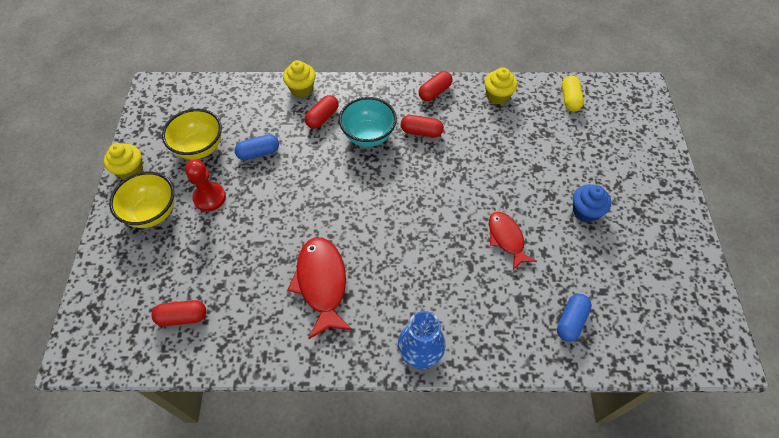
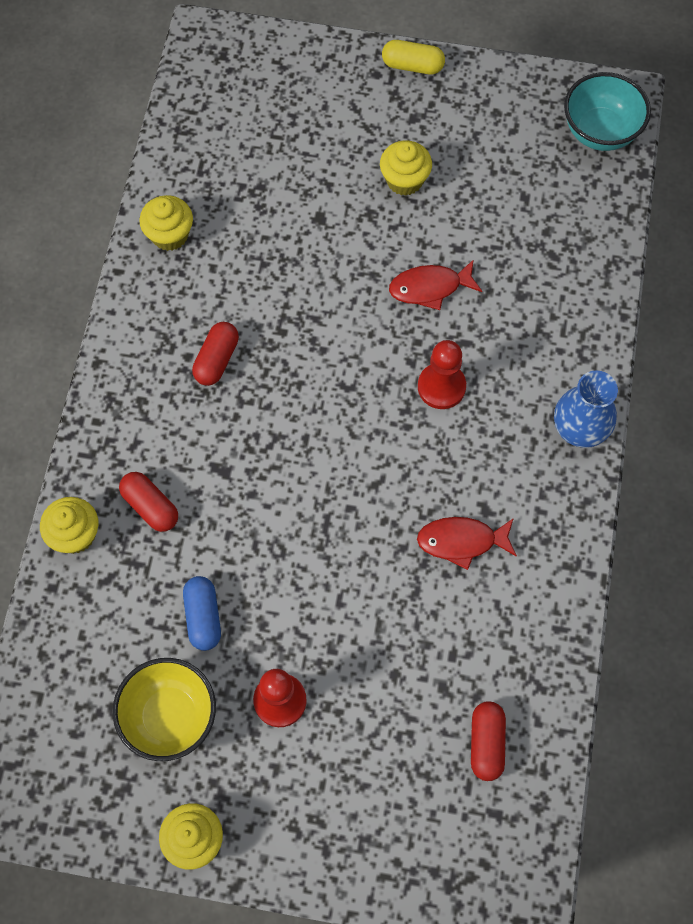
camera: 80 degrees left, 10 degrees up
yellow bowl [109,172,174,228] -> none
red fish [288,237,353,339] -> red fish [417,517,517,570], size x0.64
turquoise bowl [339,97,397,147] -> turquoise bowl moved to [564,72,651,151]
red capsule [419,71,452,101] -> none
blue capsule [557,294,592,342] -> none
yellow capsule [562,76,584,112] -> yellow capsule moved to [382,40,445,75]
blue cupcake [573,184,611,223] -> yellow cupcake [380,140,432,196]
none -> red pawn [418,340,466,409]

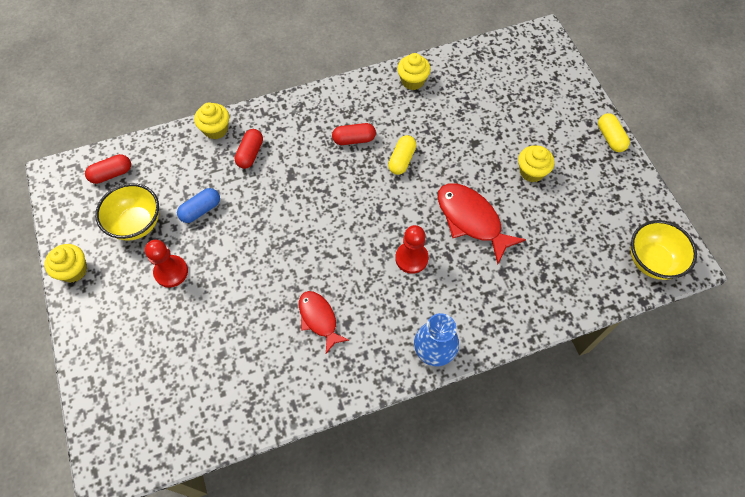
camera: 60 degrees right, 5 degrees down
red fish [389,259,482,310] -> red fish [438,184,526,264], size x1.57
red capsule [471,702,506,781] -> red capsule moved to [85,154,131,184]
turquoise bowl [564,72,651,151] -> yellow bowl [631,220,697,280]
none -> yellow capsule [388,135,417,175]

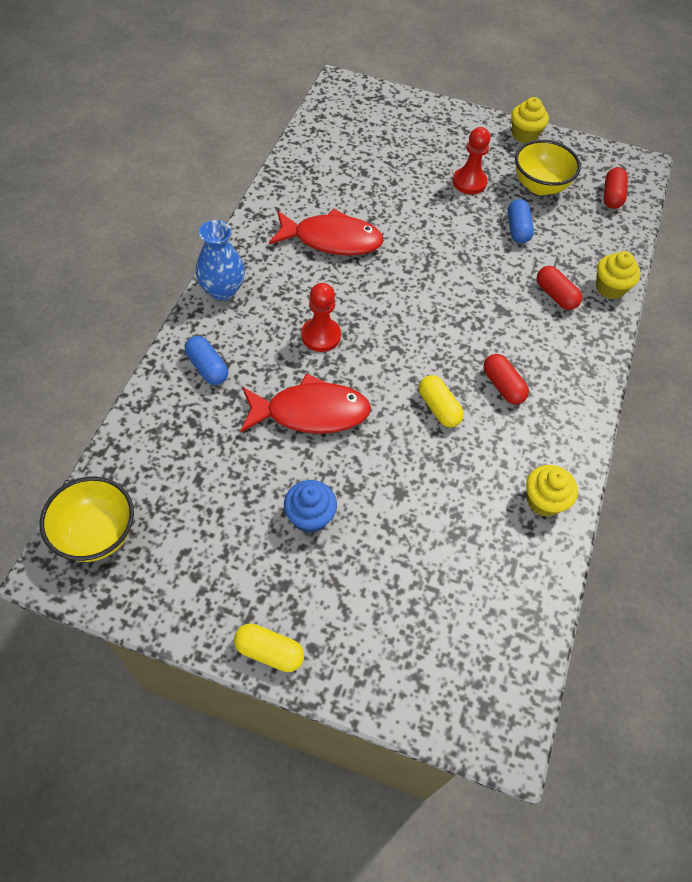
camera: 125 degrees right, 5 degrees down
red fish [299,291,349,354] -> red fish [269,208,384,256], size x1.57
red capsule [332,123,376,145] -> red capsule turned 60 degrees counterclockwise [483,354,529,405]
yellow cupcake [518,145,555,182] -> blue cupcake [284,480,337,533]
none -> blue capsule [185,336,228,385]

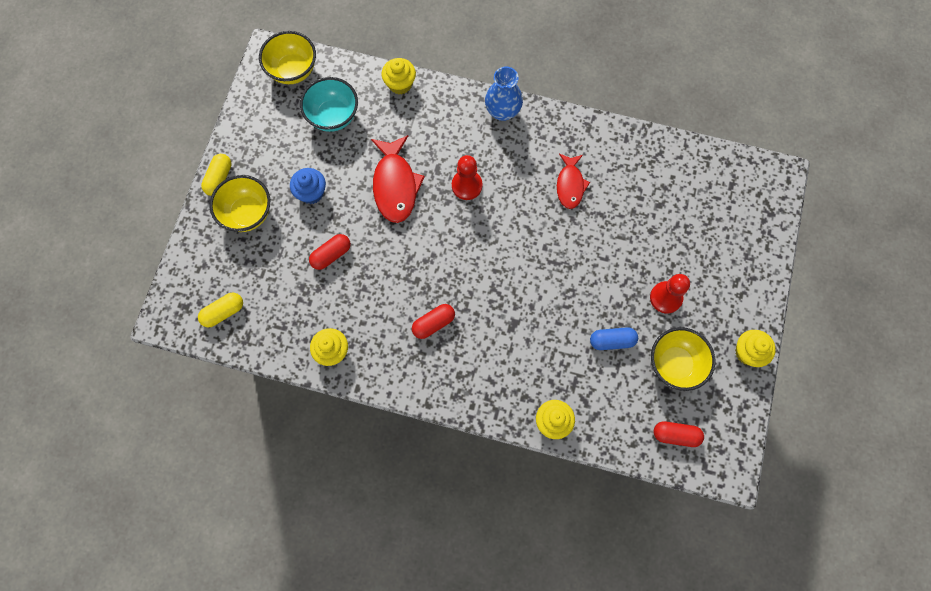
camera: 90 degrees right, 15 degrees up
blue capsule [185,336,228,385] -> none
red fish [269,208,384,256] -> red fish [557,153,590,209], size x0.64
yellow capsule [419,375,464,427] -> yellow capsule moved to [198,293,243,327]
red capsule [537,266,582,310] -> red capsule moved to [309,234,351,270]
none -> yellow bowl [209,175,270,232]
none -> turquoise bowl [300,77,358,132]
none -> yellow cupcake [382,58,416,95]

